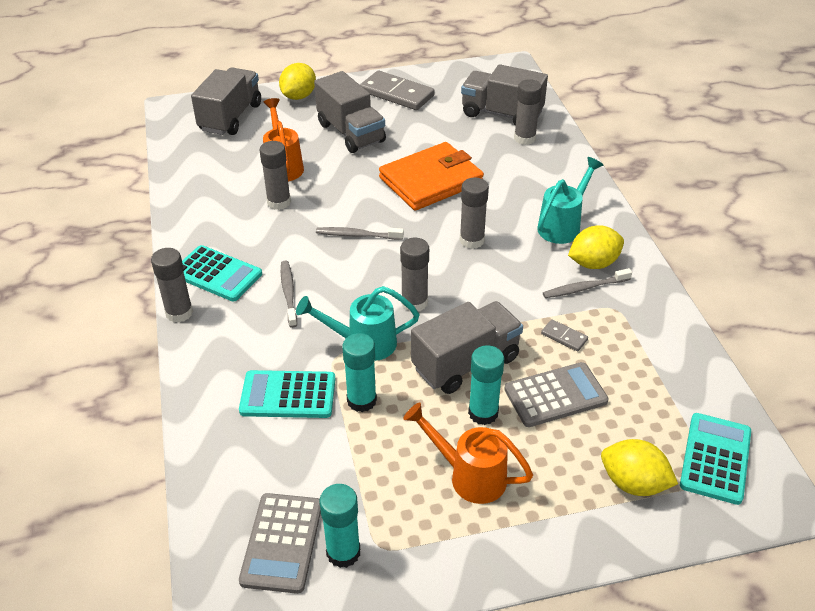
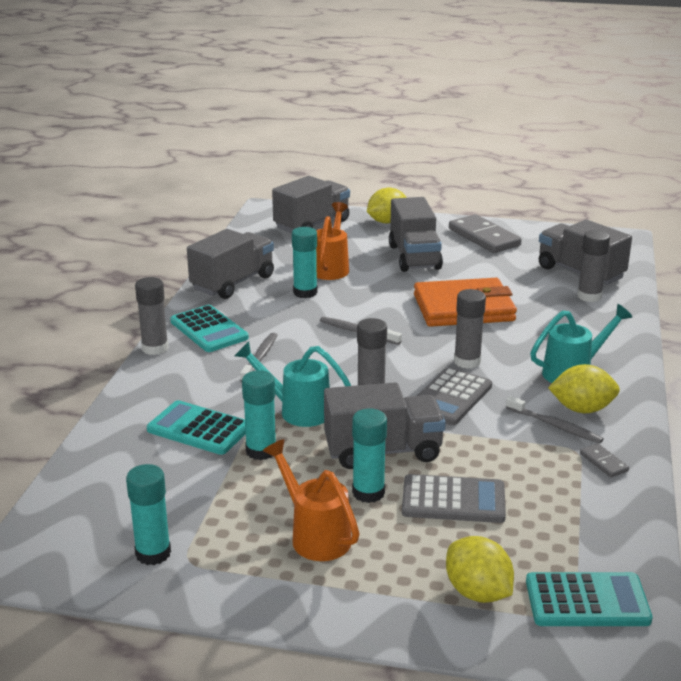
camera: 25 degrees right, 15 degrees down
grey calculator [239,493,321,594] -> grey calculator moved to [417,367,492,425]
grey glue stick [259,141,291,210] -> turquoise glue stick [292,227,318,298]
grey domino [541,319,588,352] -> grey domino moved to [580,443,629,478]
grey toothbrush [543,268,632,298] -> grey toothbrush turned 150 degrees counterclockwise [506,396,603,444]
turquoise calculator [680,413,751,505] -> turquoise calculator turned 45 degrees clockwise [526,572,653,626]
none -> grey truck [187,229,274,299]

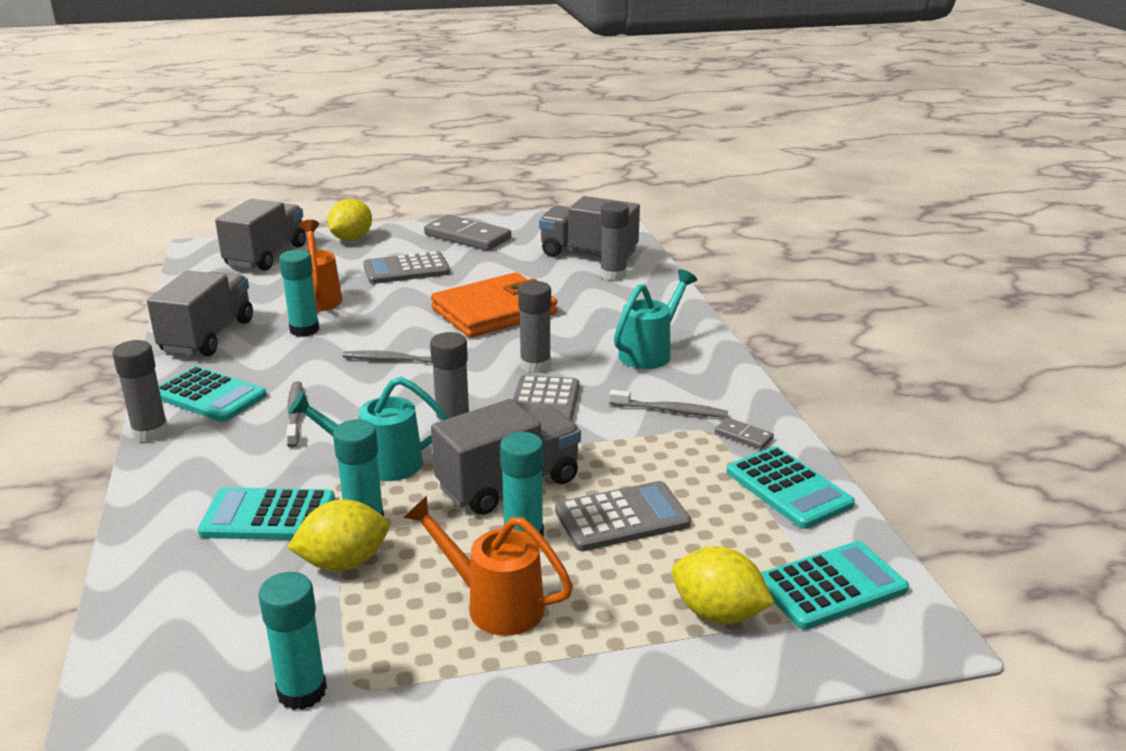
camera: 25 degrees left, 0 degrees up
grey truck [389,197,443,272] -> grey calculator [363,251,450,284]
yellow lemon [548,364,620,413] -> yellow lemon moved to [287,499,389,571]
none -> turquoise calculator [727,446,855,529]

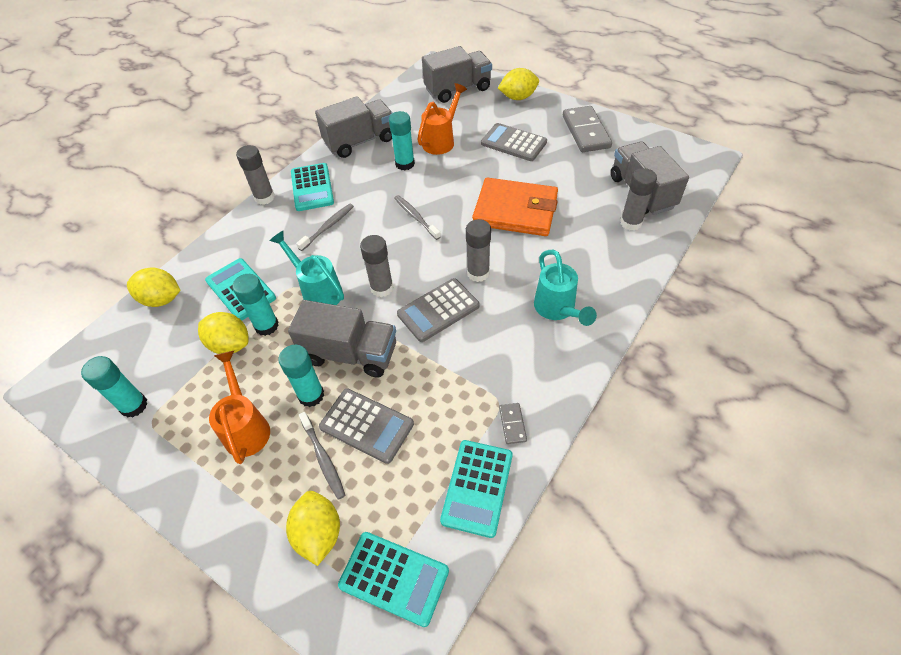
camera: 50 degrees right, 25 degrees up
grey toothbrush [609,390,728,418] -> grey toothbrush moved to [299,412,345,500]
turquoise watering can [614,269,697,369] -> turquoise watering can turned 75 degrees clockwise [534,250,597,326]
none -> yellow lemon [127,268,181,307]

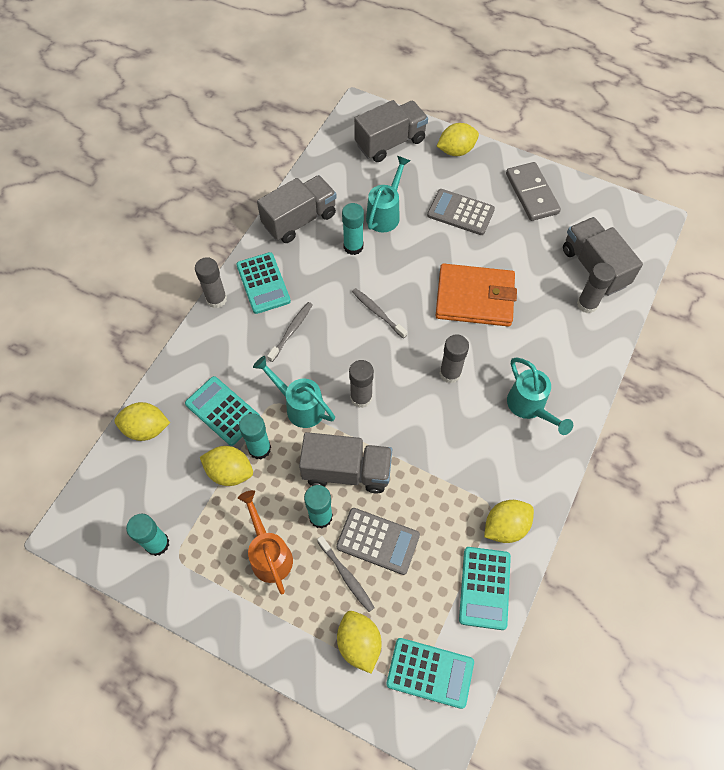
camera: 10 degrees left, 10 degrees up
grey calculator [397,278,480,342] -> none
orange watering can [417,83,467,155] -> turquoise watering can [366,156,411,232]
grey domino [499,403,527,444] -> yellow lemon [484,500,534,543]

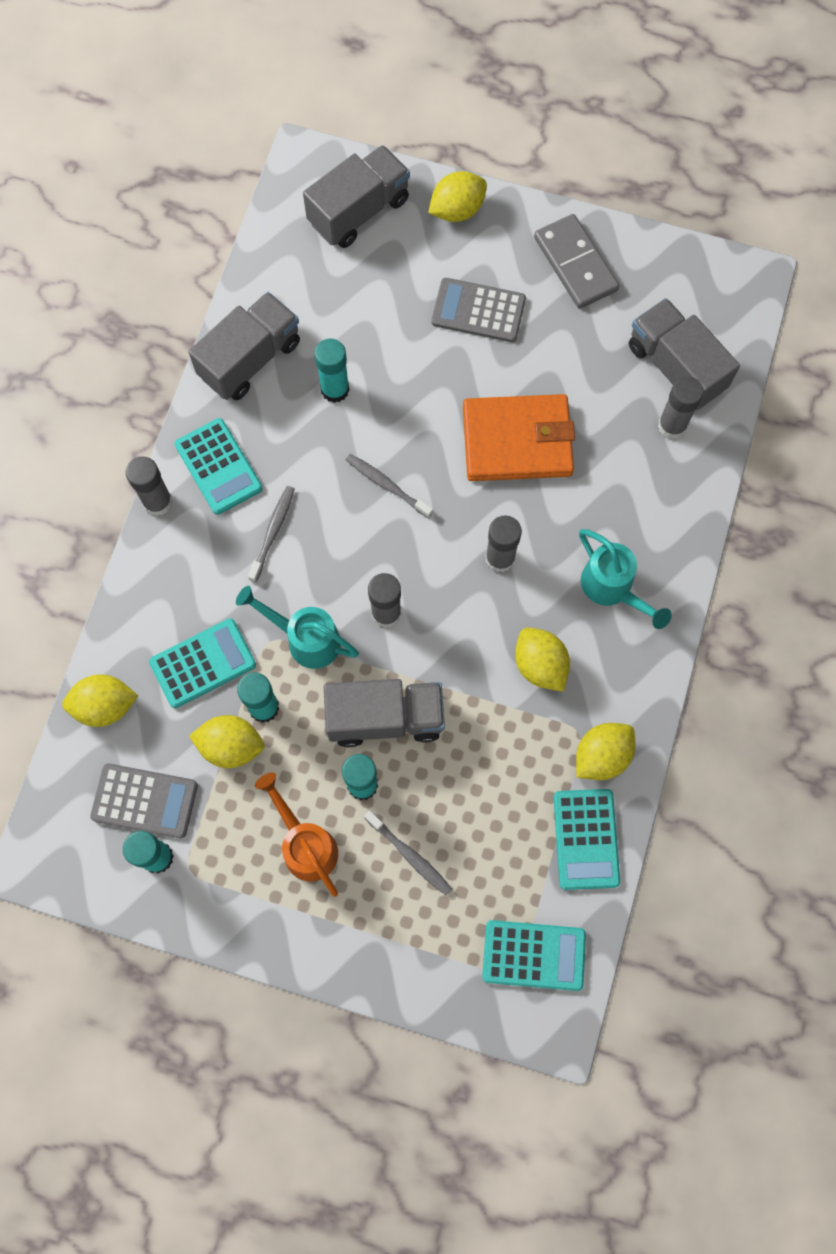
camera: 10 degrees left, 10 degrees up
turquoise calculator [185,376,260,446] -> turquoise calculator turned 120 degrees clockwise [149,618,256,708]
grey calculator [336,508,420,575] -> grey calculator moved to [90,763,198,838]
yellow lemon [337,611,382,673] -> yellow lemon moved to [515,628,570,692]
turquoise watering can [366,156,411,232] -> none

